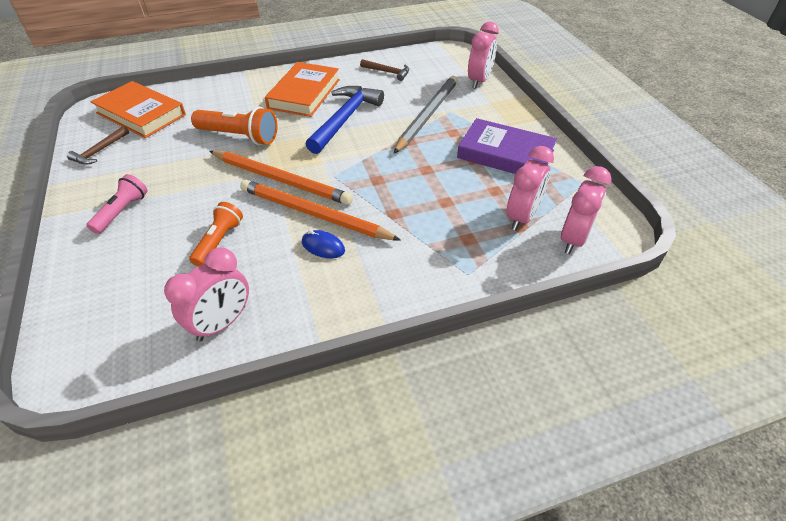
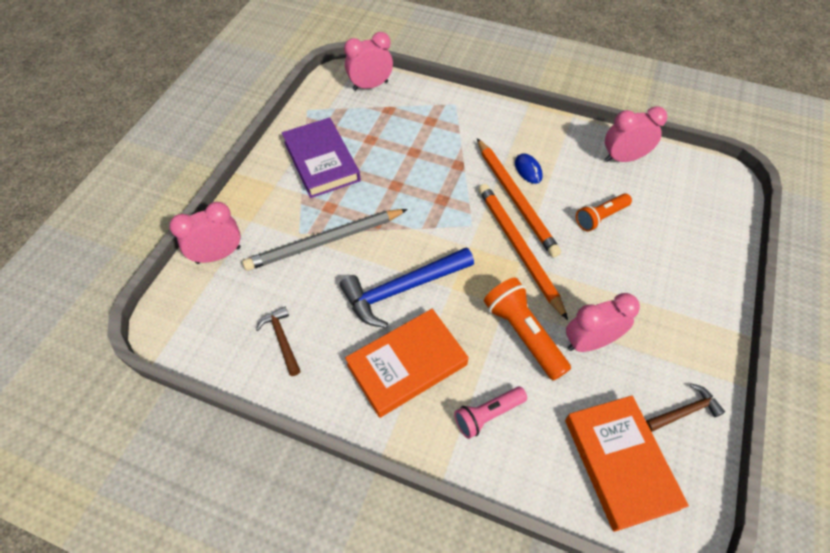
camera: 140 degrees left, 10 degrees up
pink flashlight [86,174,148,234] -> pink flashlight moved to [454,387,527,439]
pink clock [507,146,554,231] -> pink clock moved to [566,293,640,352]

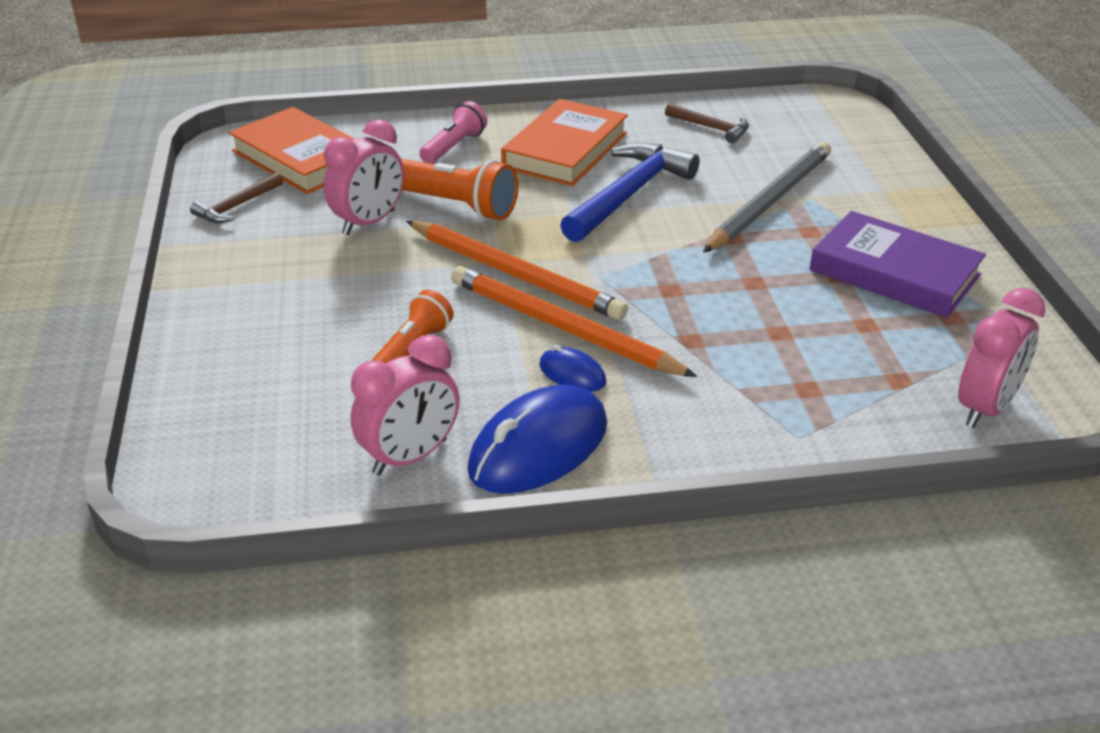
camera: 150 degrees right, 20 degrees down
pink clock [169,202,241,264] -> none
none -> blue mouse [467,385,607,494]

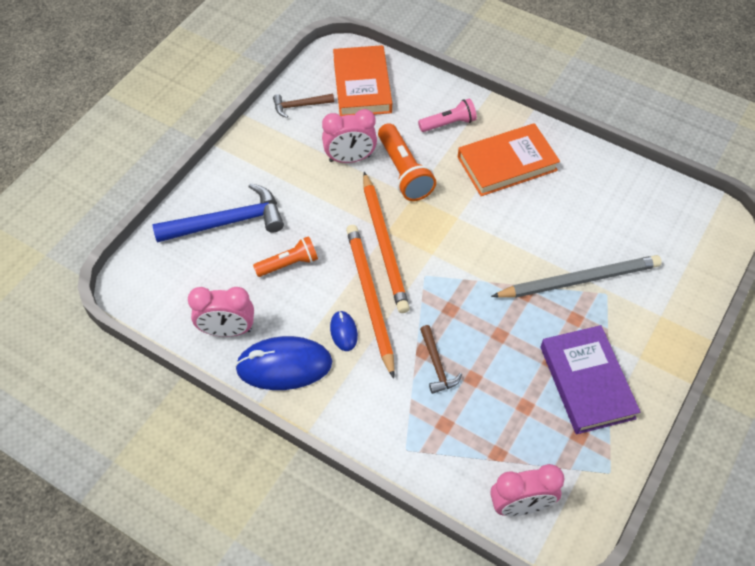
camera: 40 degrees right, 20 degrees up
blue hammer [560,143,700,242] -> blue hammer moved to [153,183,284,243]
brown hammer [665,103,749,143] -> brown hammer moved to [420,325,462,394]

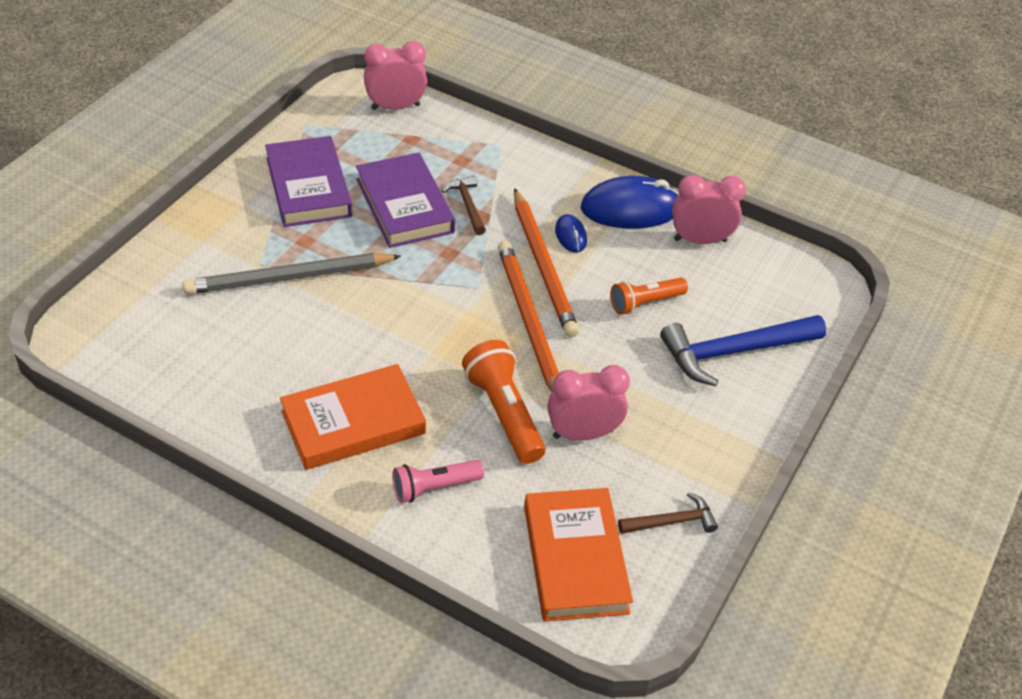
camera: 175 degrees right, 10 degrees down
none -> purple book [356,153,455,248]

